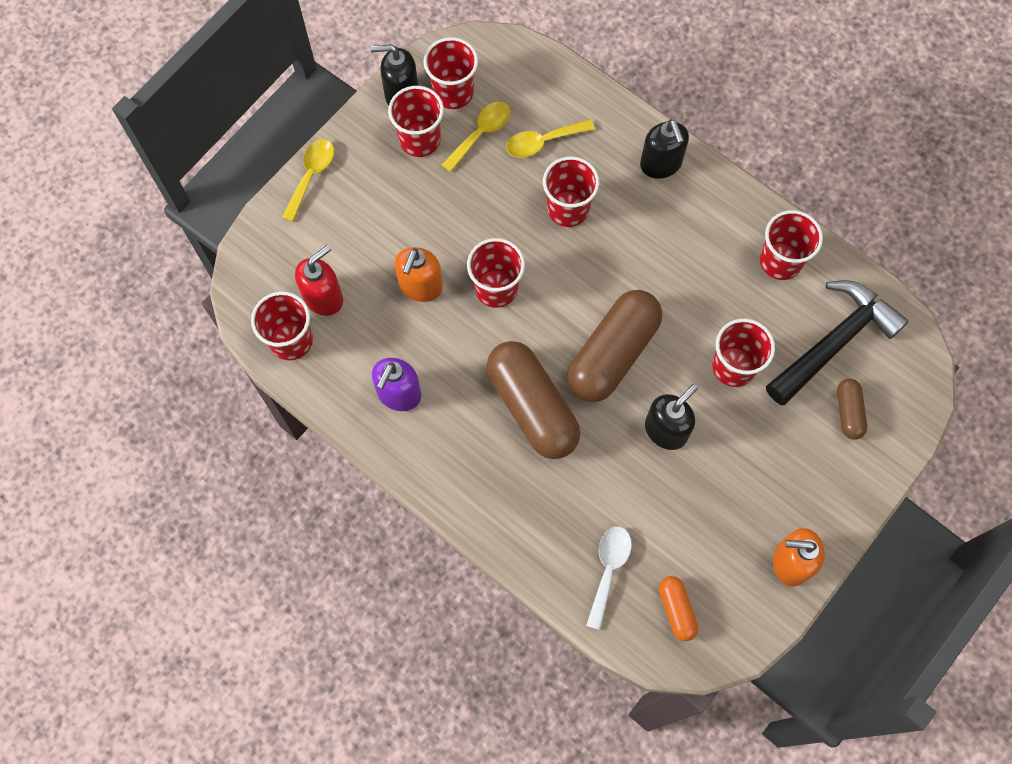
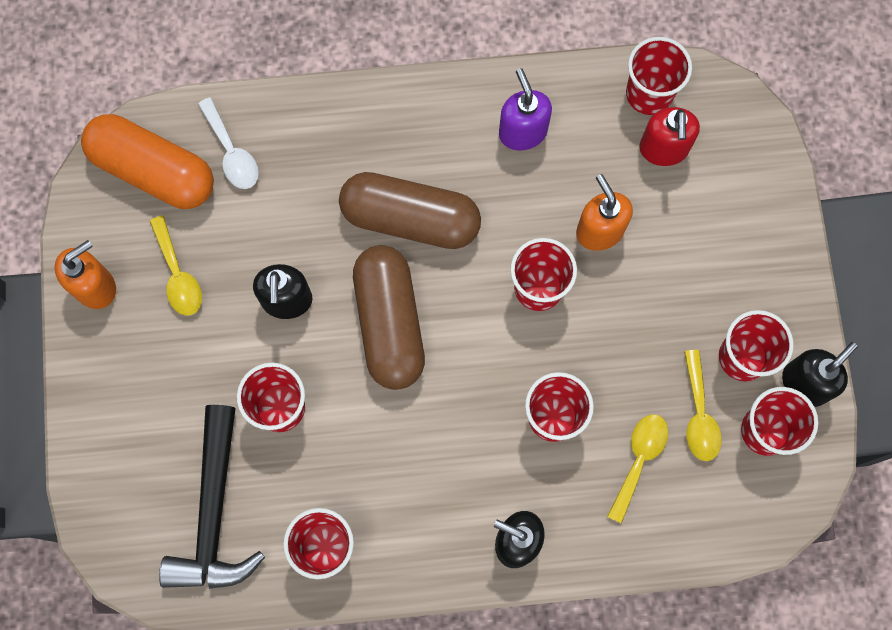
camera: 135 degrees right, 5 degrees up
yellow spoon [282,139,334,222] -> yellow spoon moved to [150,216,202,316]
orange capsule [659,576,698,641] -> orange capsule [81,114,214,209], size x2.10
brown capsule [837,379,867,440] -> none

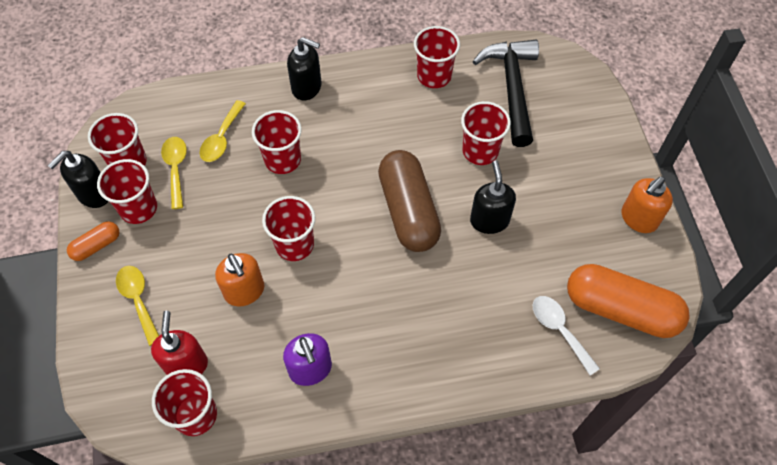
camera: 175 degrees right, 15 degrees down
yellow spoon [150,216,202,316] -> yellow spoon moved to [116,266,159,346]
brown capsule [339,172,481,249] -> none
none -> orange capsule [67,221,120,261]

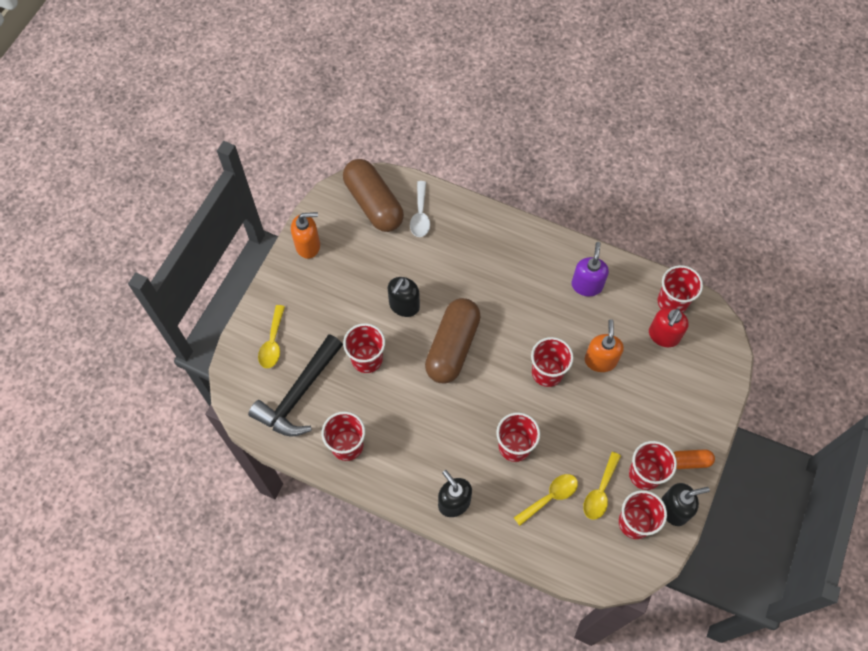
camera: 145 degrees left, 5 degrees up
yellow spoon [116,266,159,346] -> yellow spoon moved to [258,305,285,368]
orange capsule [567,264,690,338] -> brown capsule [343,159,404,232]

